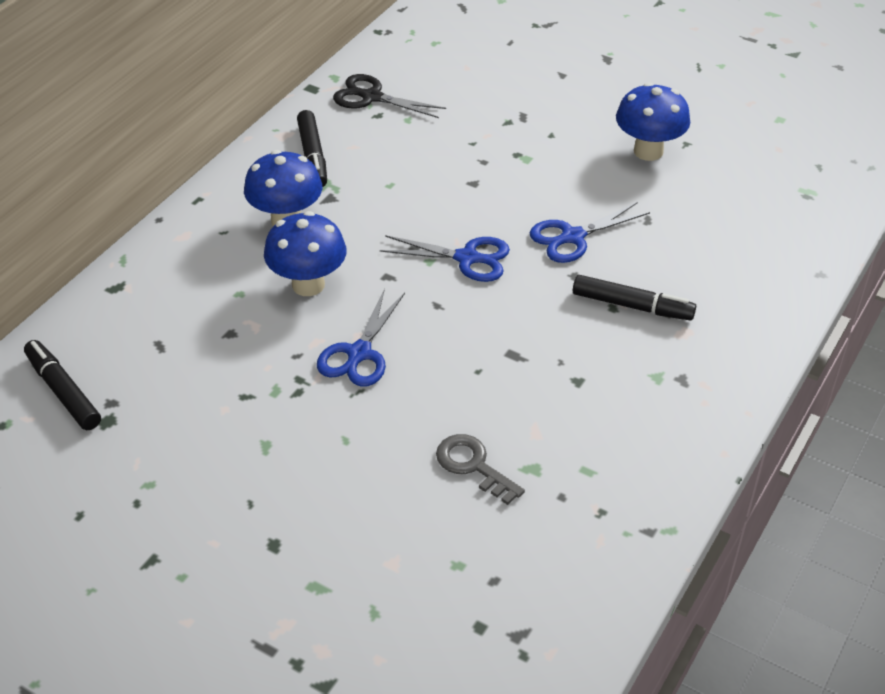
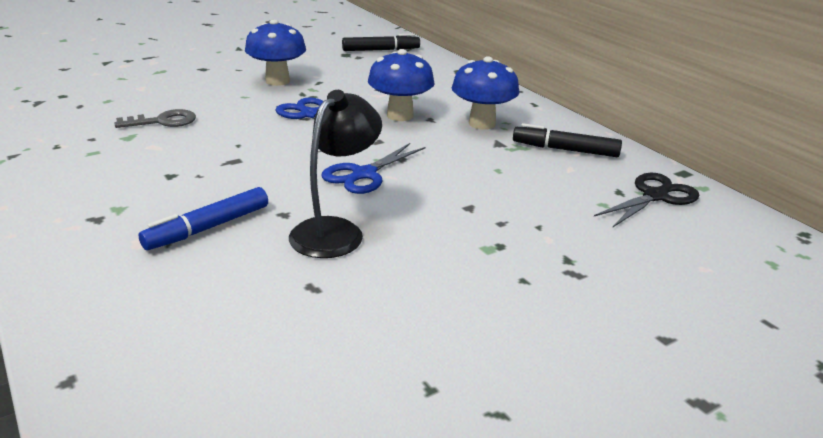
camera: 115 degrees right, 15 degrees down
blue scissors [530,202,650,263] -> black lamp [289,90,382,258]
black marker [573,275,696,321] -> blue marker [139,187,268,250]
blue mushroom [616,82,690,161] -> blue mushroom moved to [245,19,306,86]

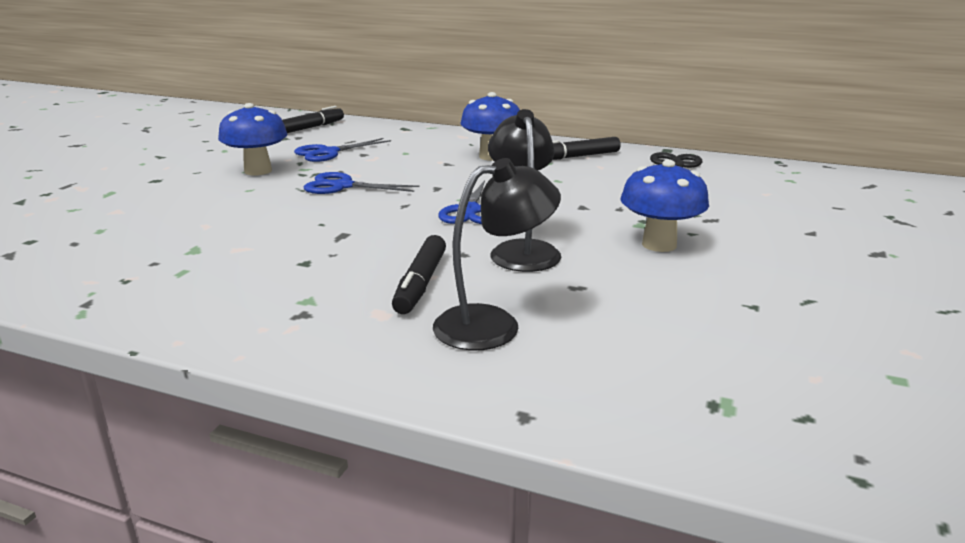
camera: 35 degrees left, 5 degrees down
grey key [115,109,196,128] -> none
blue marker [139,187,268,250] -> black marker [392,235,446,314]
blue mushroom [368,49,435,121] -> blue mushroom moved to [620,160,709,252]
none -> blue scissors [294,138,391,162]
none -> black lamp [433,158,561,350]

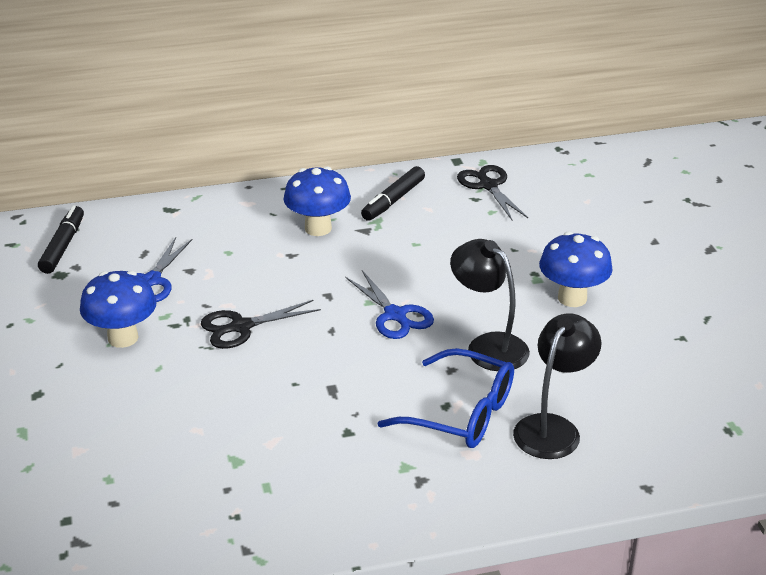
camera: 35 degrees left, 10 degrees up
blue scissors [304,172,420,194] -> black scissors [201,300,321,349]
black marker [392,235,446,314] -> blue glasses [378,348,514,448]

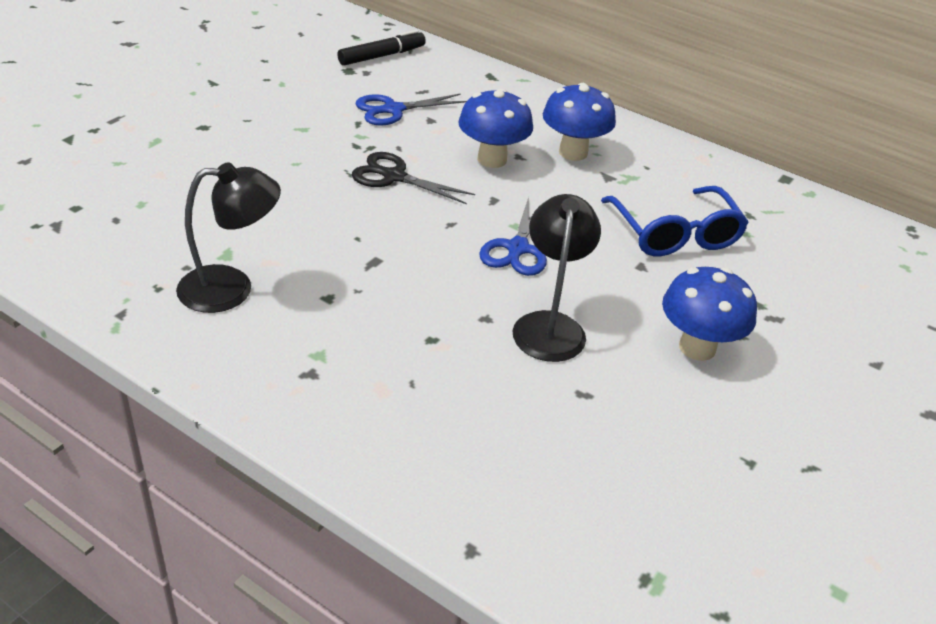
camera: 45 degrees right, 5 degrees up
blue mushroom [80,271,157,348] -> blue mushroom moved to [458,88,533,168]
black marker [361,166,425,221] -> none
blue glasses [378,348,514,448] -> blue glasses moved to [601,186,749,256]
black scissors [457,165,528,220] -> none
black lamp [513,313,602,459] -> black lamp moved to [176,162,281,313]

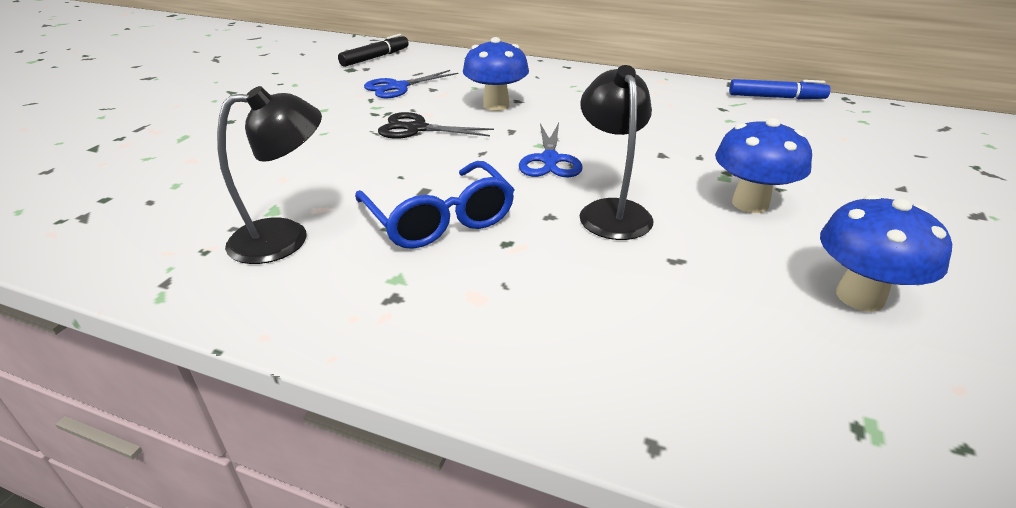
camera: 10 degrees left, 5 degrees down
blue mushroom [543,83,616,161] -> blue mushroom moved to [820,194,952,312]
blue glasses [601,186,749,256] -> blue glasses moved to [355,161,515,249]
none -> blue marker [729,79,831,99]

